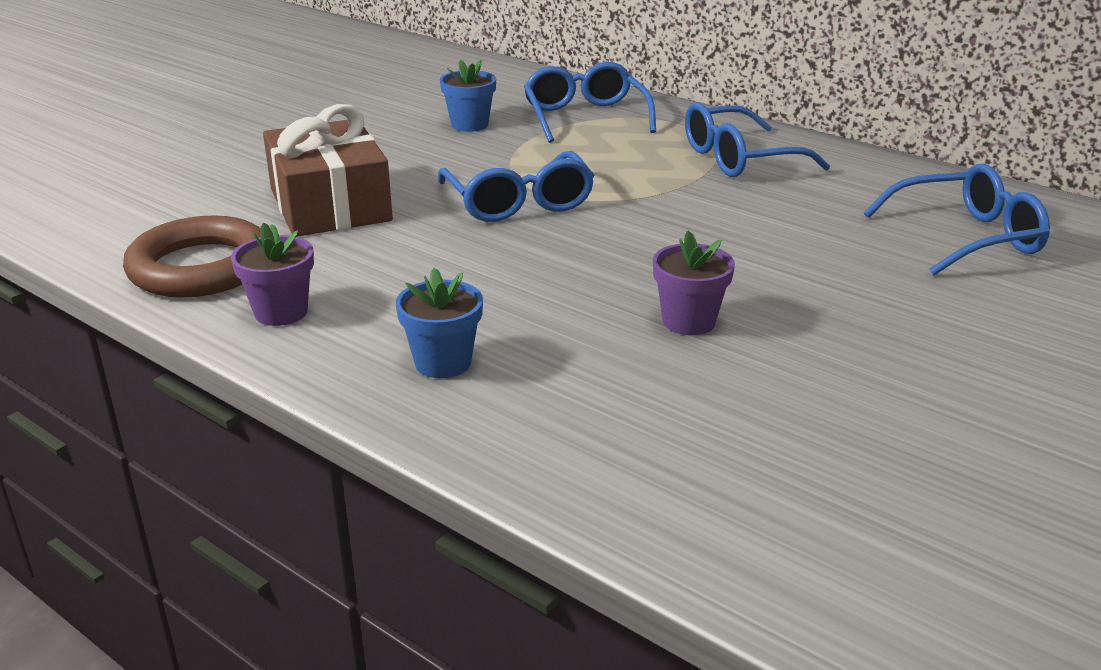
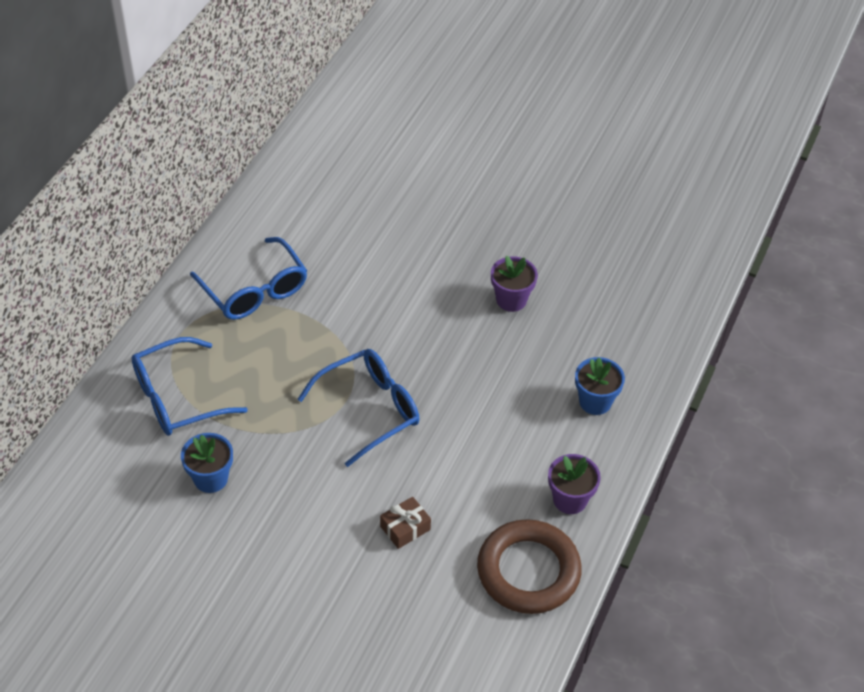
camera: 105 degrees left, 20 degrees up
brown gift [263,104,393,237] -> brown gift [380,497,431,549], size x0.41
blue glasses [864,164,1050,276] -> none

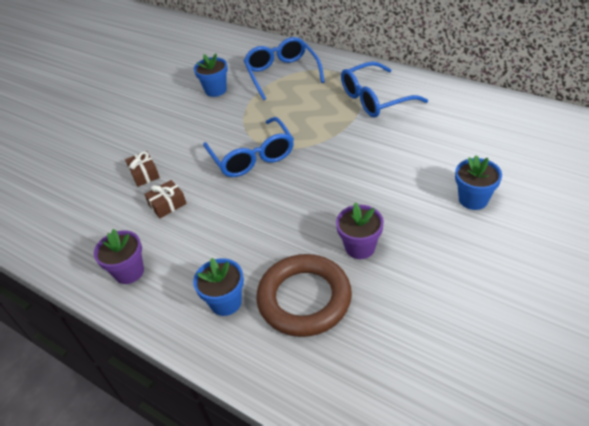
camera: 105 degrees right, 5 degrees down
brown ring [477,519,582,614] -> brown ring moved to [256,254,352,337]
none -> brown gift [144,180,187,218]
none -> blue flower pot [455,155,502,210]

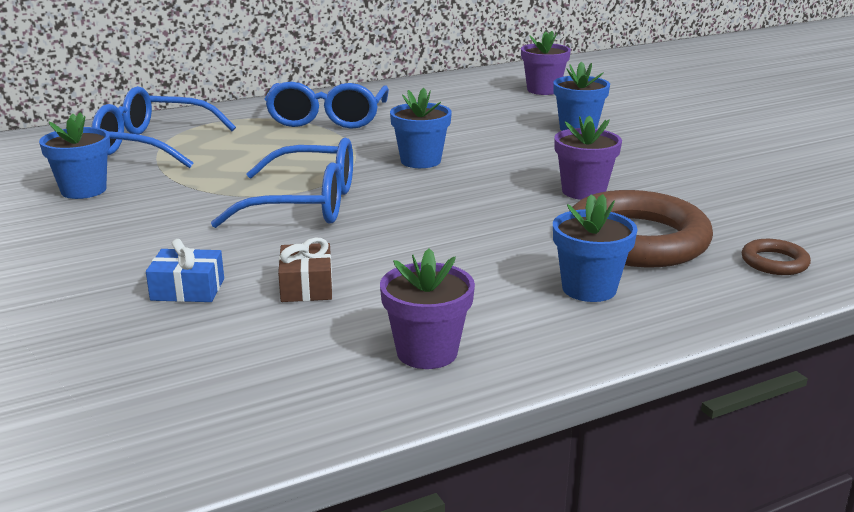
camera: 65 degrees left, 20 degrees down
brown gift [125,151,160,187] -> blue gift [146,239,224,302]
none -> blue flower pot [390,88,452,168]
none -> purple flower pot [521,31,571,95]
none -> brown ring [742,239,811,275]

